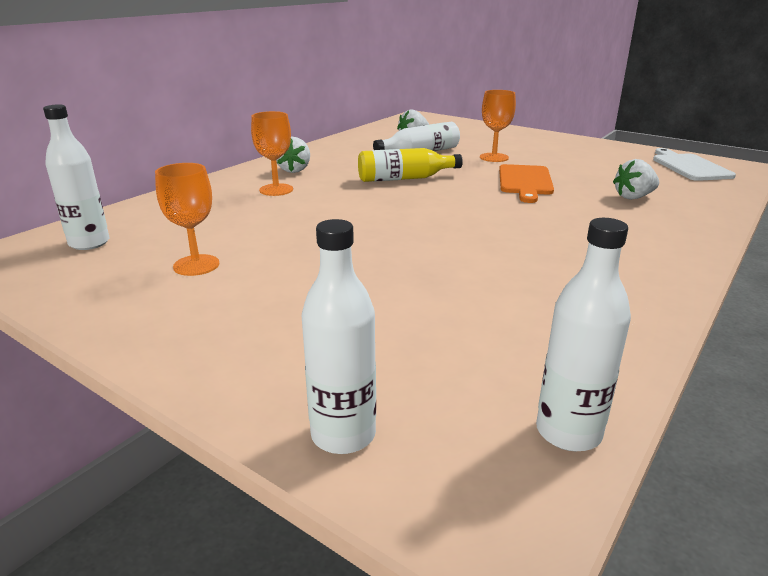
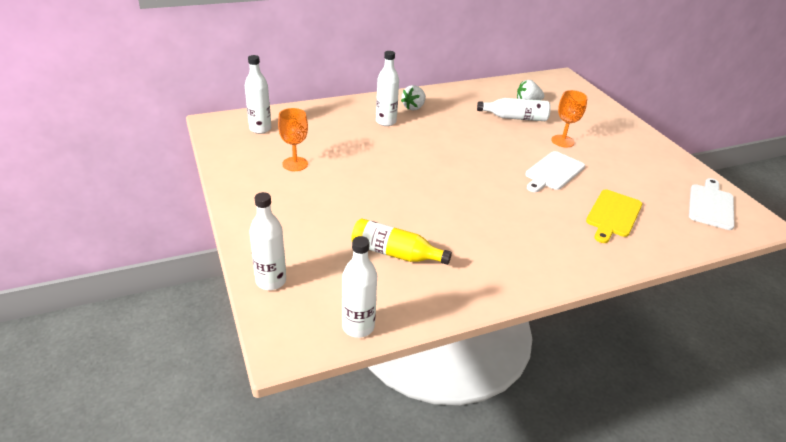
camera: 30 degrees right, 10 degrees up
orange goblet [251,111,293,196] -> white bottle [376,51,399,126]
yellow bottle [358,148,463,182] -> yellow bottle moved to [351,218,452,265]
orange cutting board [499,164,554,203] -> white cutting board [525,151,585,192]
white strawberry [613,159,659,200] -> yellow cutting board [586,189,642,243]

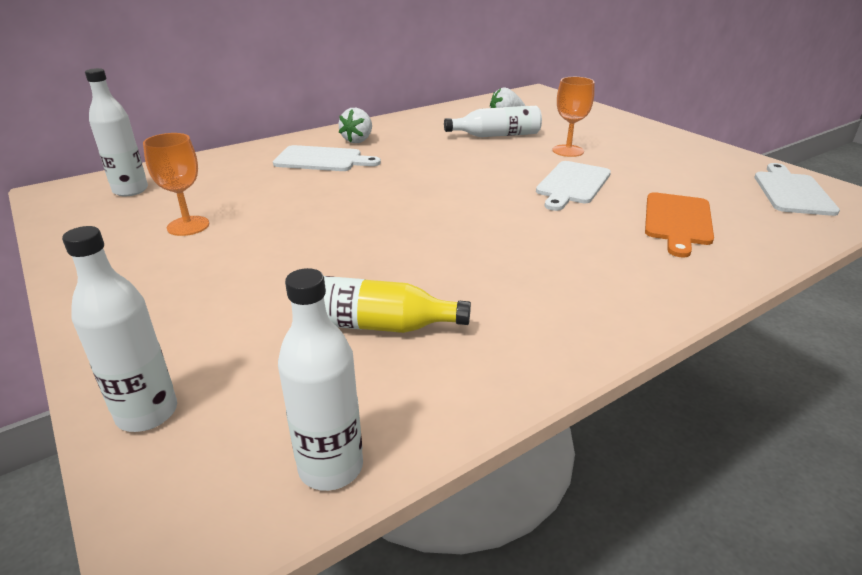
camera: 10 degrees left, 5 degrees down
white bottle [376,51,399,126] -> white cutting board [273,145,381,171]
yellow cutting board [586,189,642,243] -> orange cutting board [645,192,714,258]

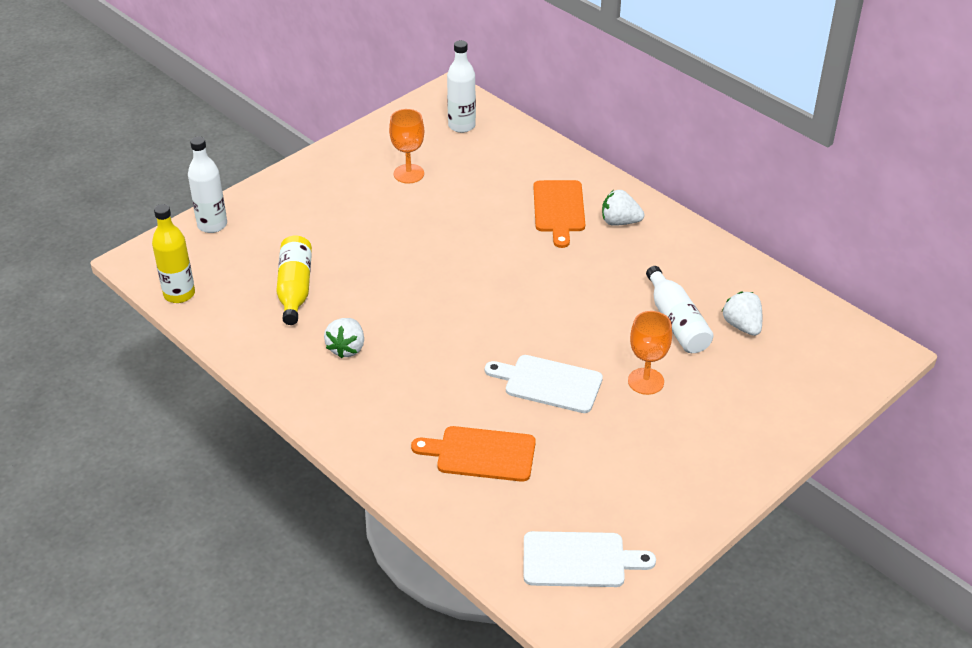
camera: 80 degrees right, 10 degrees up
white cutting board [273,145,381,171] -> orange cutting board [533,180,585,248]
white bottle [278,268,363,491] -> yellow bottle [152,204,195,303]
none -> white strawberry [324,318,364,359]

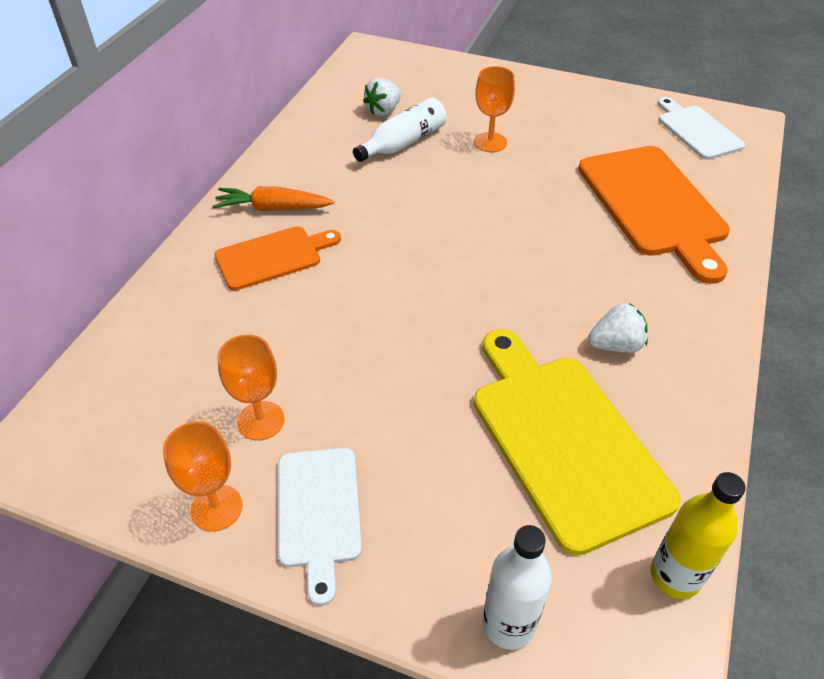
camera: 115 degrees left, 5 degrees up
yellow bottle [276,236,312,325] -> yellow cutting board [474,329,681,556]
orange cutting board [411,426,536,482] -> orange cutting board [578,146,730,284], size x1.72
white bottle [447,40,476,133] -> none
white cutting board [485,355,603,413] -> white cutting board moved to [278,448,362,606]
white strawberry [602,190,644,226] -> orange carrot [212,186,334,211]
none -> orange goblet [163,421,243,532]

